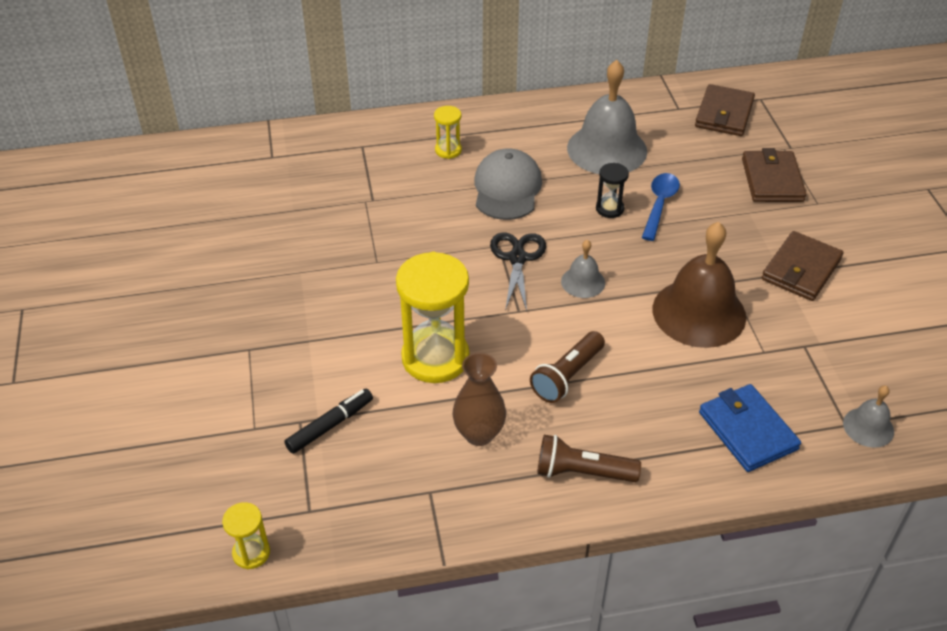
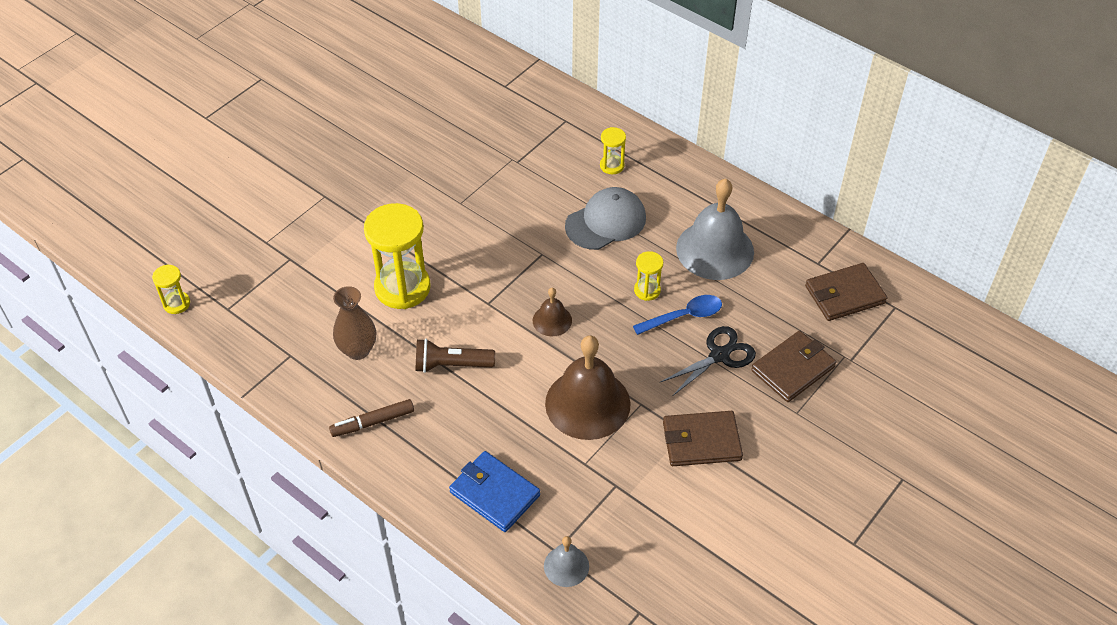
camera: 50 degrees right, 5 degrees up
black marker [284,389,373,454] -> none
black scissors [490,232,546,311] -> black scissors moved to [661,326,756,396]
brown flashlight [537,435,641,482] -> brown marker [329,399,414,437]
grey bell [561,240,605,298] -> brown bell [533,288,572,336]
black hourglass [596,163,629,218] -> yellow hourglass [634,251,663,301]
blue wallet [699,384,801,472] -> blue wallet turned 75 degrees counterclockwise [449,451,540,532]

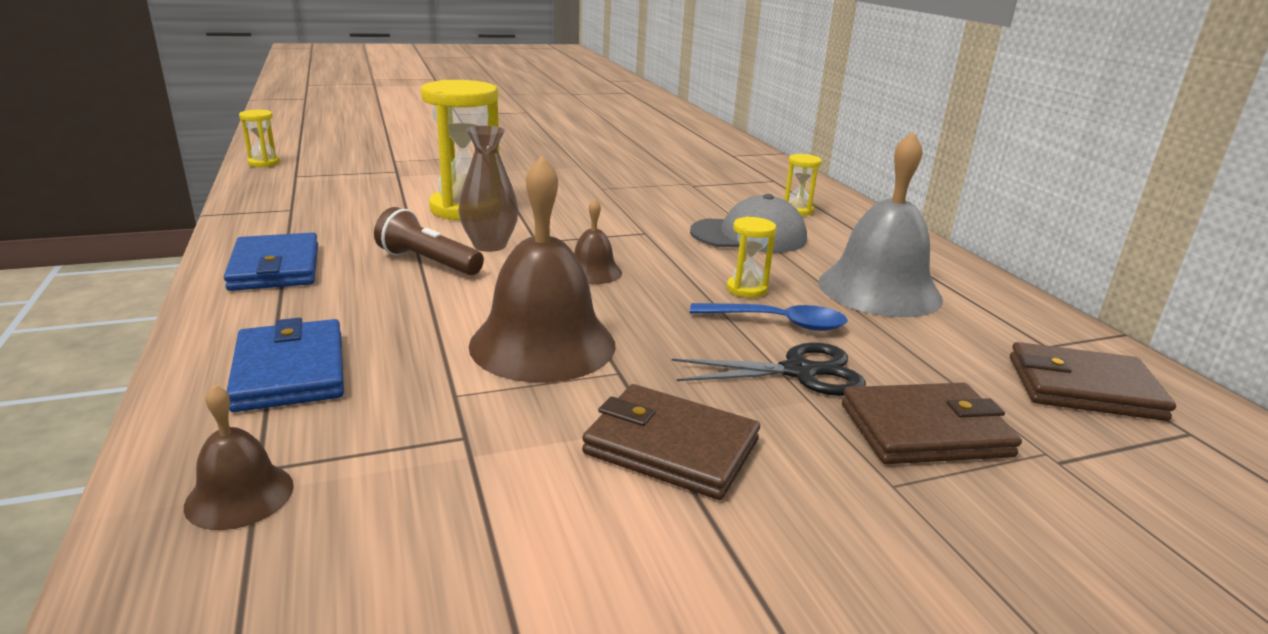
camera: 30 degrees right, 25 degrees down
brown marker [329,399,414,437] -> blue wallet [224,232,318,291]
brown vase [333,286,376,360] -> brown vase moved to [458,125,518,252]
grey bell [544,536,589,587] -> brown bell [184,385,294,530]

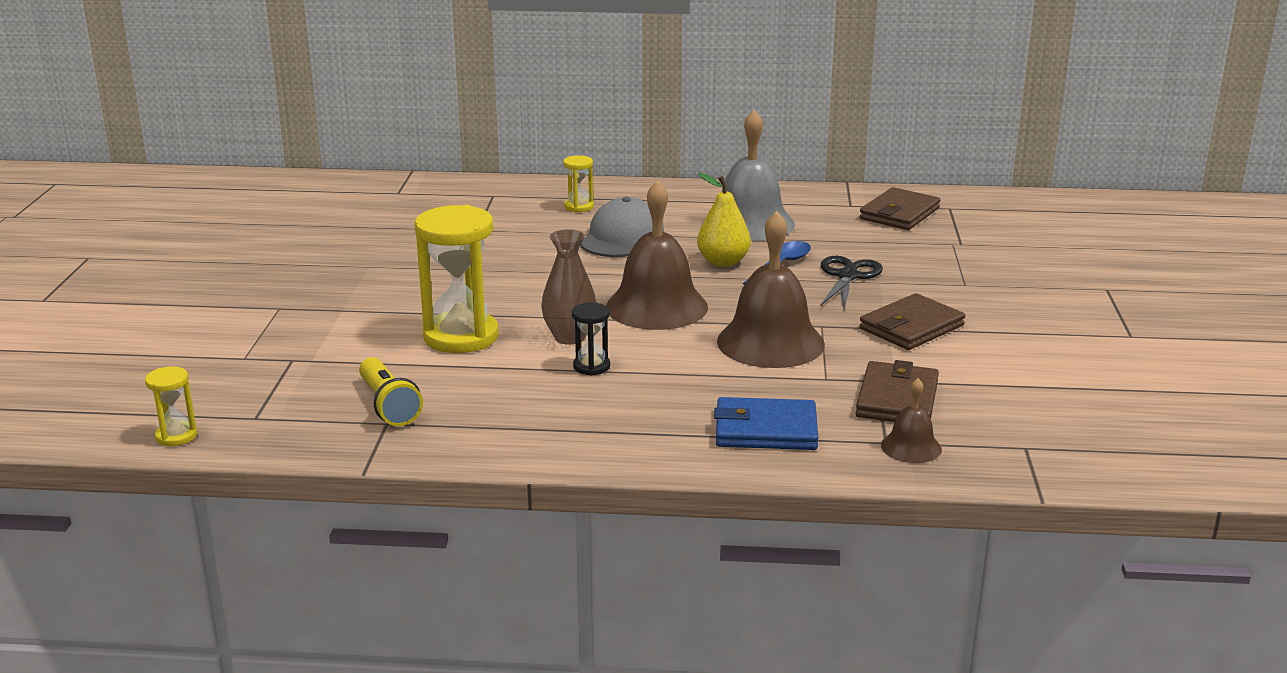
camera: 65 degrees left, 0 degrees up
blue wallet [224,232,318,291] -> none
brown flashlight [374,207,484,275] -> black hourglass [572,302,610,376]
brown bell [574,199,622,284] -> brown bell [606,180,708,330], size x2.05
yellow hourglass [727,217,776,298] -> yellow pear [697,173,751,267]
brown wallet [842,383,1022,464] -> brown wallet moved to [856,360,939,422]
none -> yellow flashlight [359,357,423,426]

